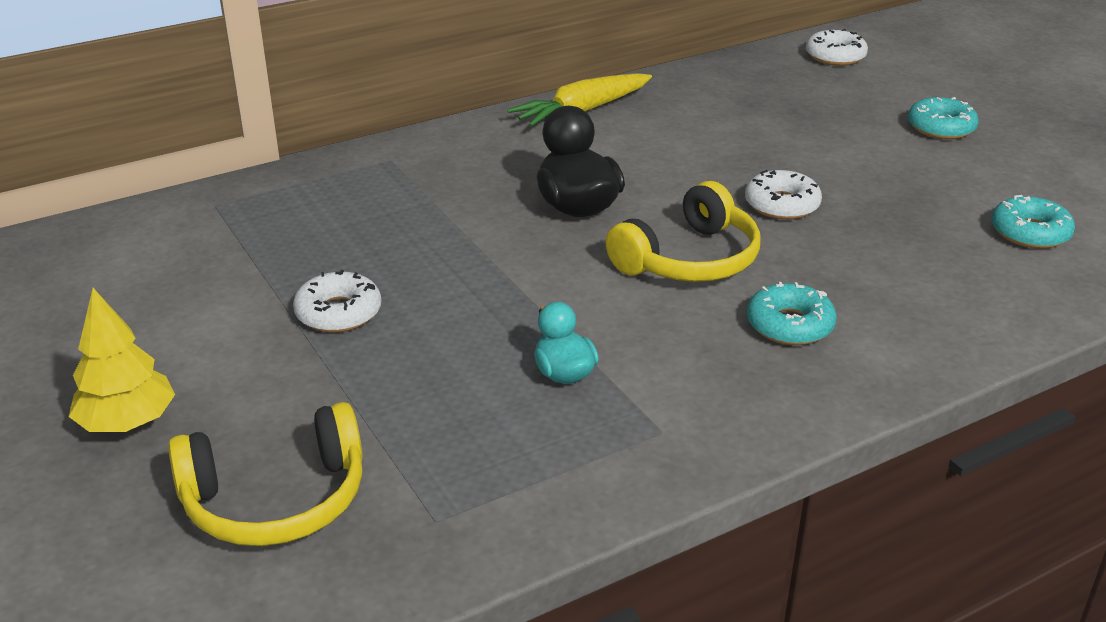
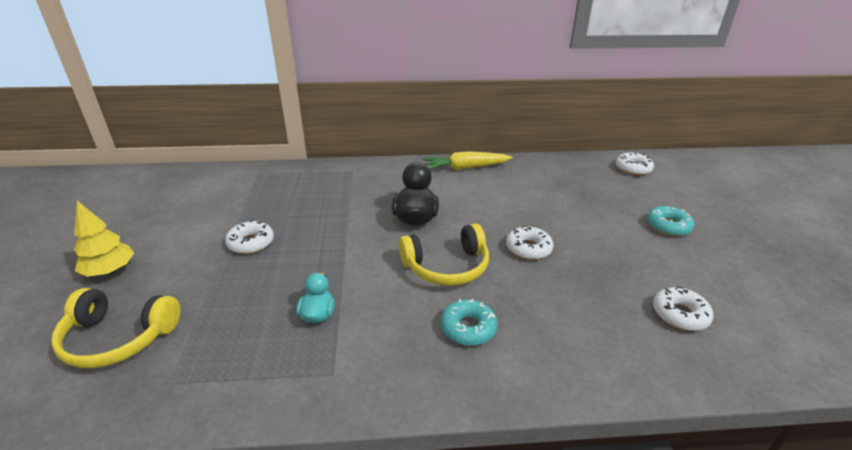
camera: 25 degrees right, 0 degrees up
turquoise donut [991,195,1075,249] -> white donut [653,286,713,331]

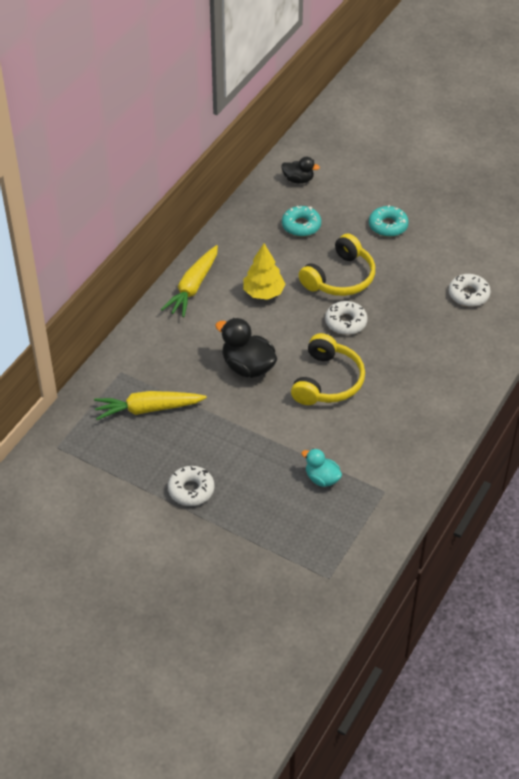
camera: 55 degrees left, 15 degrees up
yellow headphones [51,288,180,368] -> yellow headphones moved to [299,234,375,296]
yellow tree [74,201,134,277] -> yellow tree moved to [243,244,286,300]
turquoise donut [440,299,498,346] -> turquoise donut moved to [282,206,321,237]
white donut [616,153,654,175] -> black duck [282,157,320,184]
none -> yellow carrot [94,391,207,420]

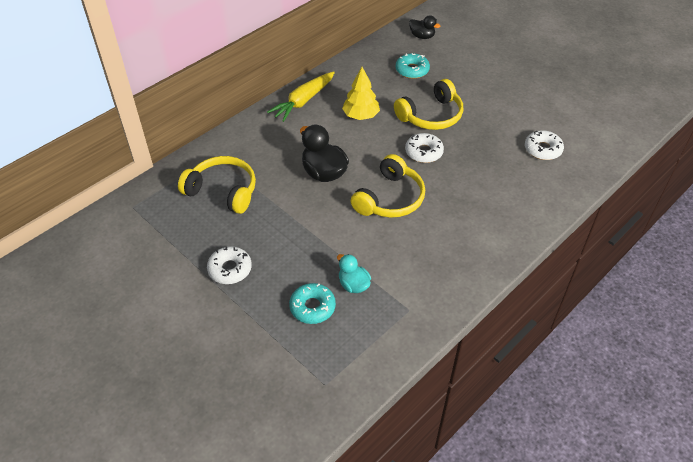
camera: 15 degrees right, 0 degrees up
yellow carrot [94,391,207,420] -> yellow headphones [178,156,256,214]
turquoise donut [369,205,409,237] -> turquoise donut moved to [289,283,336,324]

